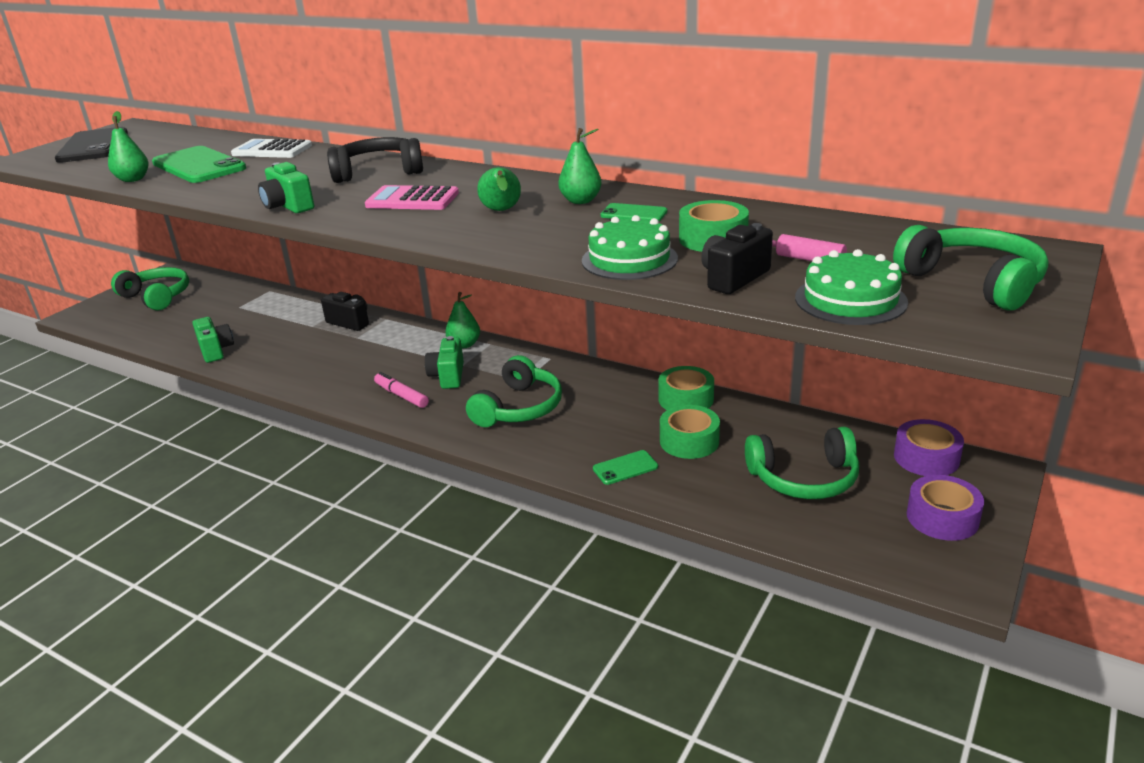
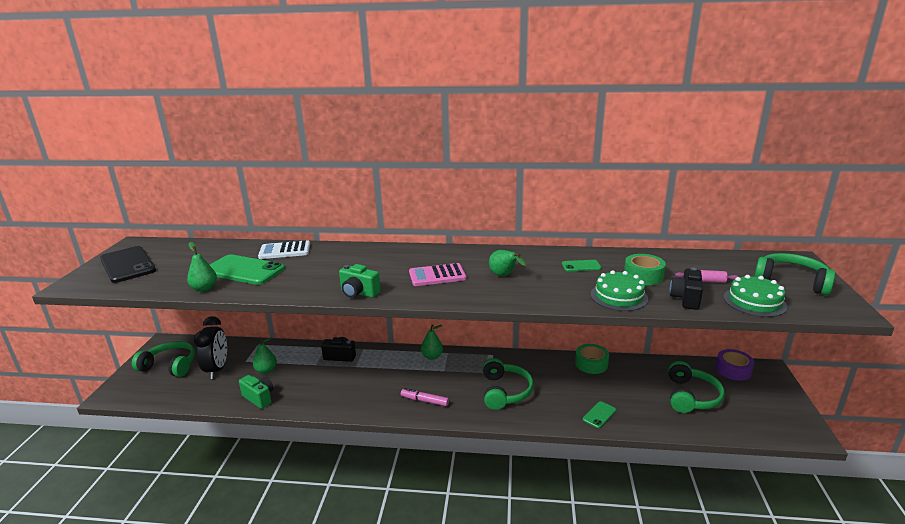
camera: 25 degrees left, 5 degrees down
black headphones [327,137,423,183] -> none
green camera [425,336,464,389] -> none
green pear [558,128,602,204] -> green pear moved to [253,337,277,374]
green tape [660,405,720,459] -> none
green headphones [745,427,859,499] -> green headphones turned 45 degrees counterclockwise [668,361,725,413]
purple tape [907,475,984,541] -> none
none -> black clock [194,316,227,379]

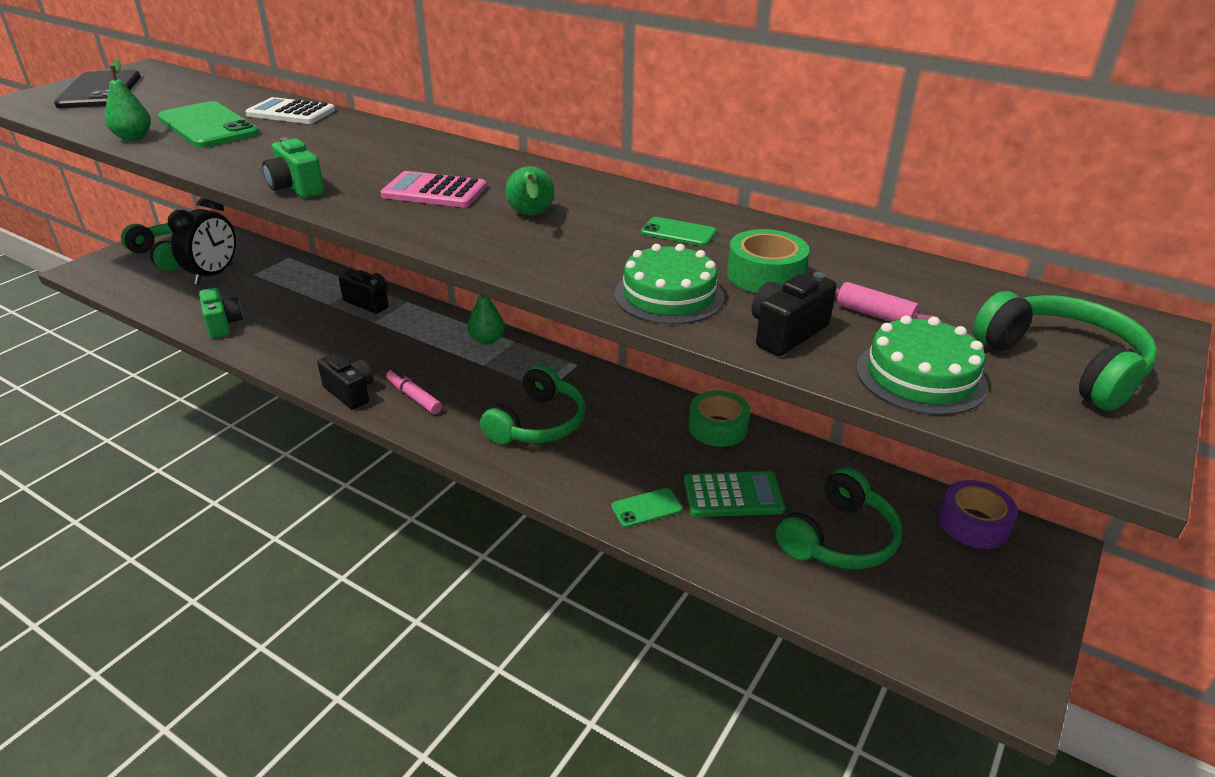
camera: 25 degrees right, 10 degrees up
green pear [253,337,277,374] -> none
none -> black camera [317,353,373,410]
none -> green calculator [684,471,785,517]

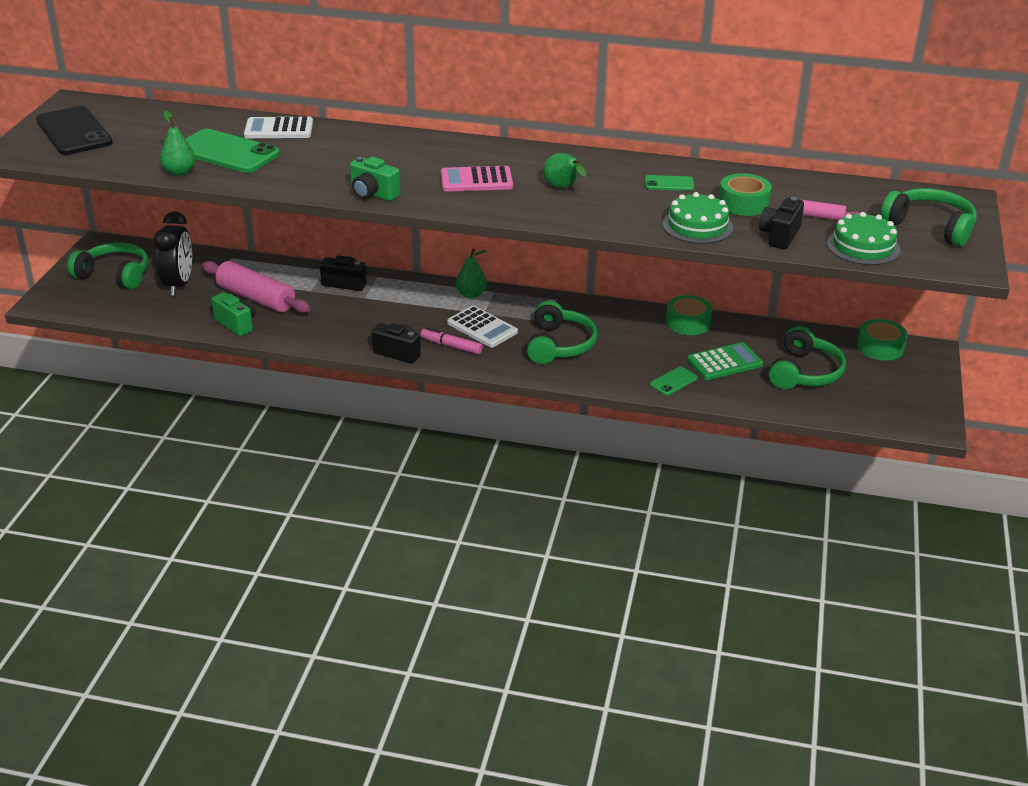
camera: 20 degrees left, 0 degrees up
purple tape [938,480,1018,549] -> green tape [857,319,907,361]
none -> pink rolling pin [202,261,311,313]
none -> white calculator [447,306,518,348]

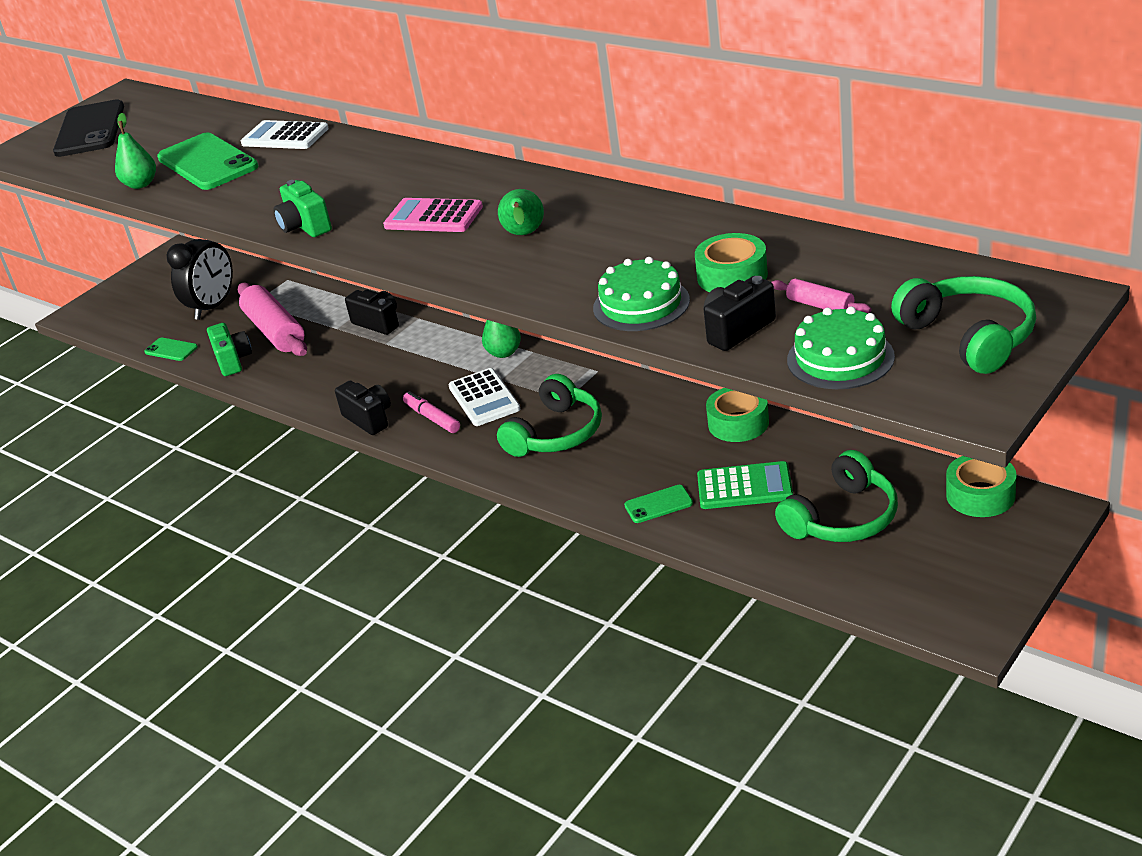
camera: 30 degrees right, 0 degrees up
green headphones [67,242,148,290] -> none
green phone [645,175,694,191] -> green phone moved to [144,338,198,361]

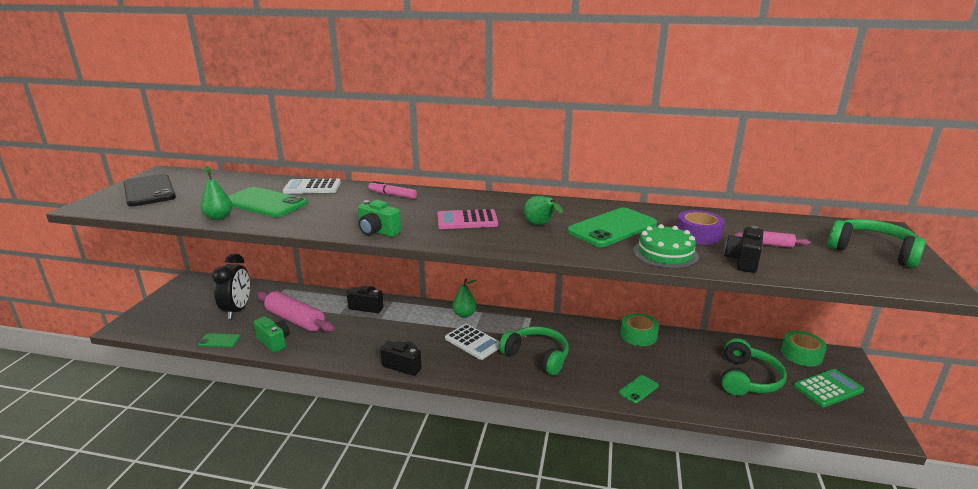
camera: 30 degrees left, 10 degrees down
pink marker [403,391,460,433] -> pink marker moved to [368,181,417,199]
green headphones [497,374,602,457] -> green headphones turned 60 degrees counterclockwise [499,326,569,376]
green tape [695,233,768,292] -> purple tape [677,210,725,245]
green calculator [697,461,793,509] -> green calculator moved to [794,369,864,407]
green cake [787,306,895,389] -> none
none -> green phone [567,208,657,247]

